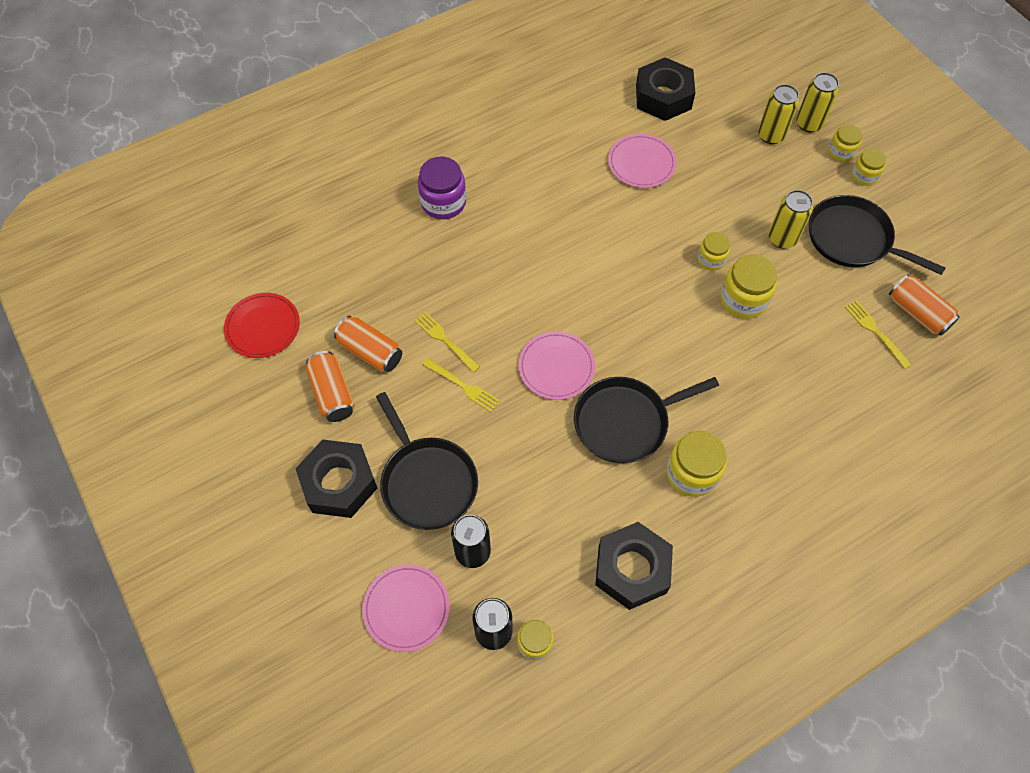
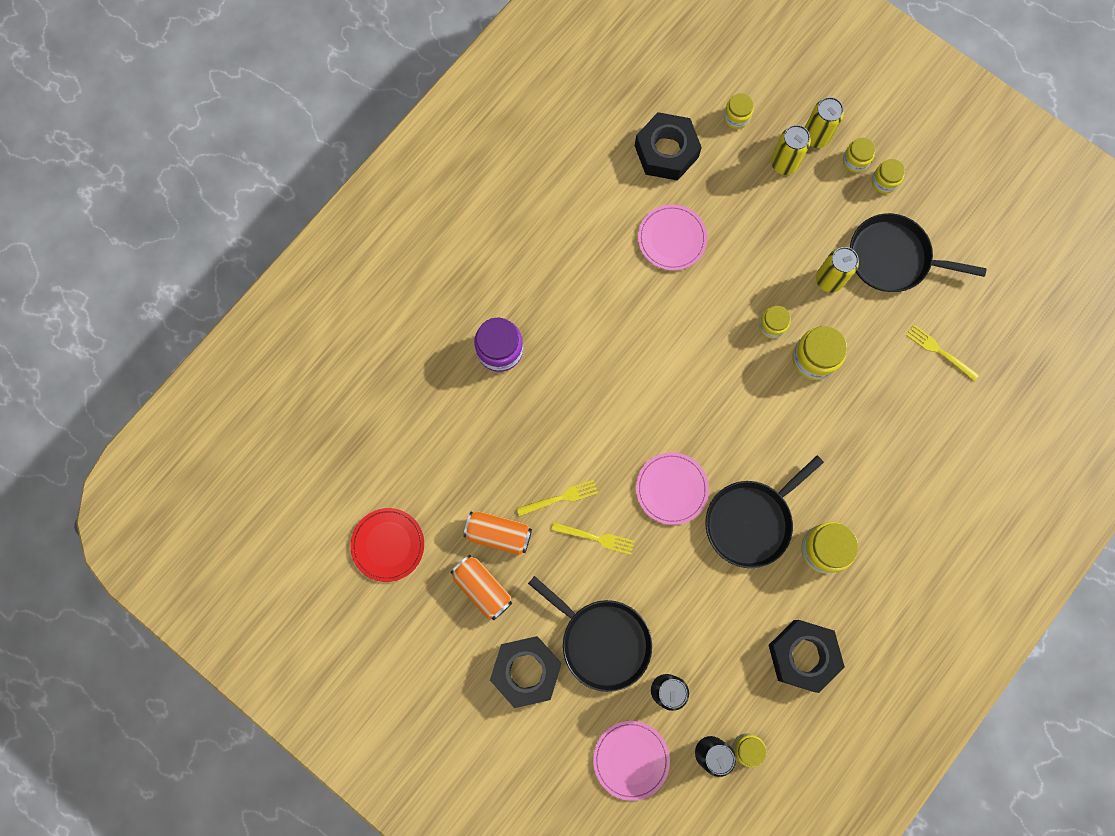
camera: 20 degrees left, 15 degrees up
yellow fork [414,311,480,373] -> yellow fork turned 135 degrees clockwise [516,480,598,516]
orange can [889,274,960,336] -> none
none -> yellow jar [724,93,754,129]

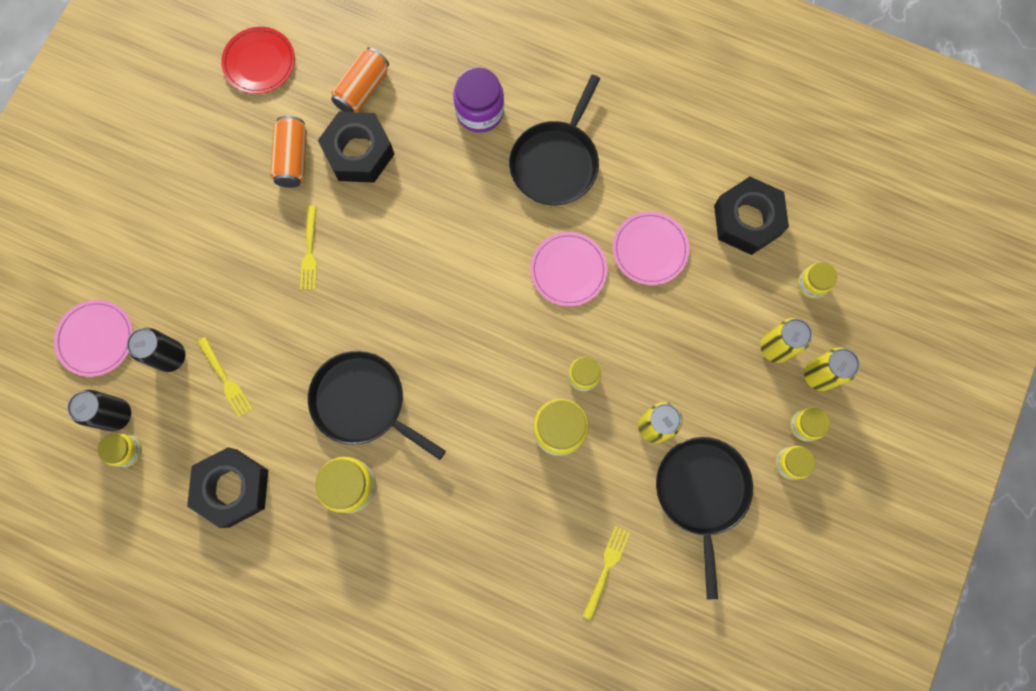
camera: 75 degrees right, 0 degrees up
orange can [450,555,512,620] -> orange can moved to [331,47,389,112]
black nut [490,636,562,708] -> black nut moved to [318,112,394,182]
yellow fork [516,480,598,516] -> yellow fork moved to [198,337,253,417]
black pan [528,576,652,692] -> black pan moved to [509,75,600,205]
pink plate [636,452,709,525] -> pink plate moved to [530,232,608,306]

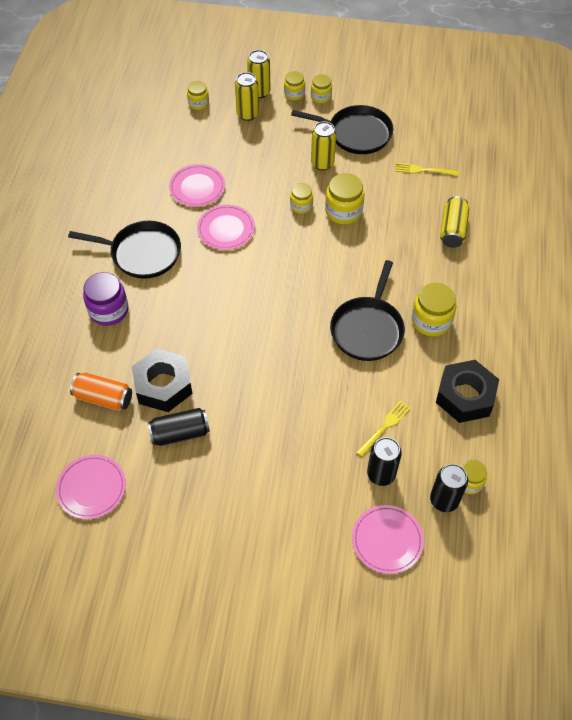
camera: 105 degrees left, 20 degrees down
red plate [221,27,295,94] -> pink plate [56,455,126,519]
orange can [270,116,307,188] -> black can [148,408,210,446]
yellow fork [300,206,317,289] -> none
black pan [656,437,753,599] -> black pan turned 150 degrees counterclockwise [291,105,394,154]
black nut [714,177,789,255] -> none
none -> yellow can [440,196,469,248]

